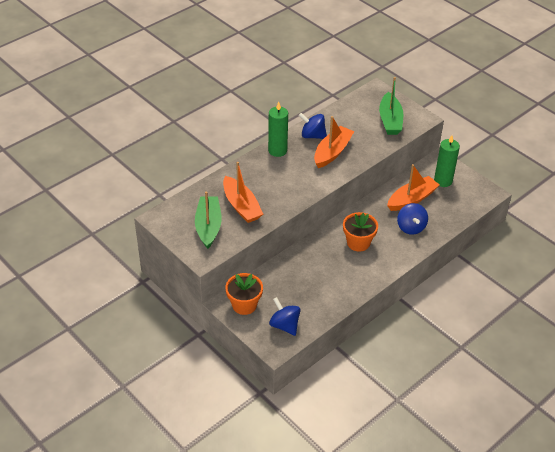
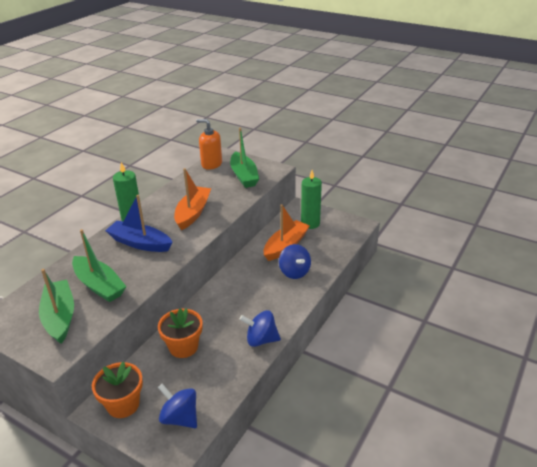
camera: 15 degrees left, 10 degrees down
orange boat [223,162,263,223] -> green boat [72,229,127,302]
blue spinning top [299,113,327,139] -> blue spinning top moved to [240,310,281,347]
orange flower pot [343,212,378,252] -> orange flower pot moved to [158,308,203,358]
none -> blue boat [105,195,173,252]
none -> orange soap dispenser [196,119,222,170]

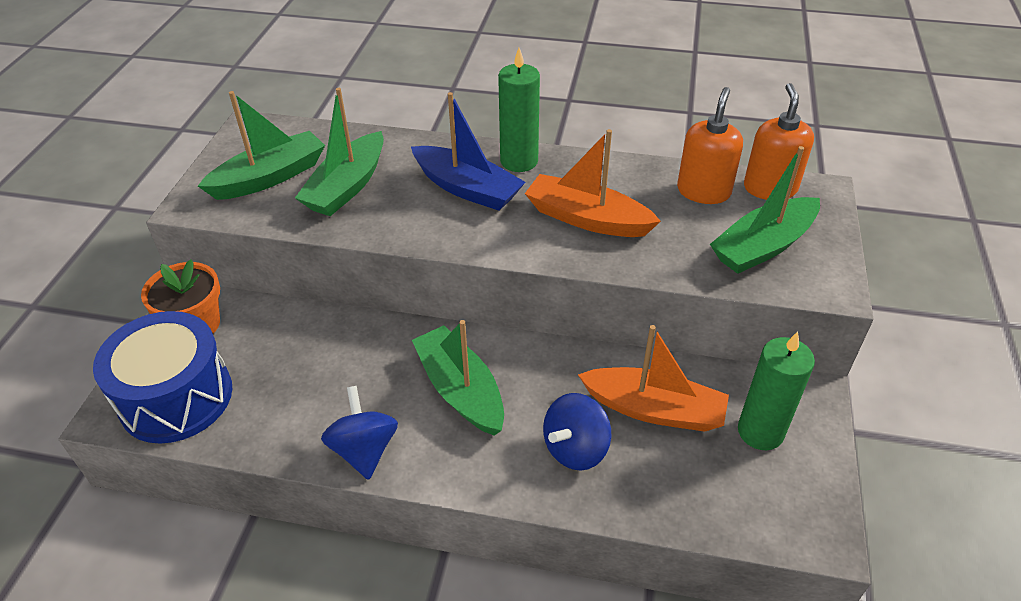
camera: 70 degrees right, 10 degrees up
blue boat [105,195,173,252] -> blue boat turned 120 degrees clockwise [411,92,526,211]
orange flower pot [158,308,203,358] -> none
blue spinning top [158,384,197,428] -> blue drum [93,311,232,444]
orange boat [174,168,211,230] -> orange boat turned 150 degrees counterclockwise [525,129,661,237]
none -> green boat [412,320,504,435]
none -> orange soap dispenser [677,87,743,204]

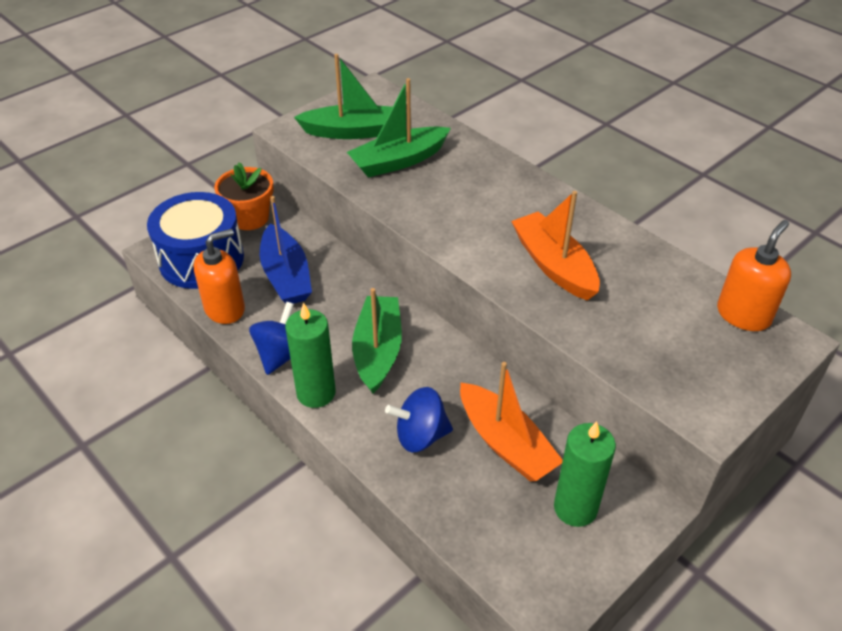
camera: 35 degrees right, 0 degrees up
blue boat [411,92,526,211] -> blue boat moved to [260,196,312,304]
green candle [498,48,540,172] -> green candle moved to [285,302,336,408]
orange soap dispenser [677,87,743,204] -> orange soap dispenser moved to [194,229,245,324]
green boat [710,146,820,274] -> none

